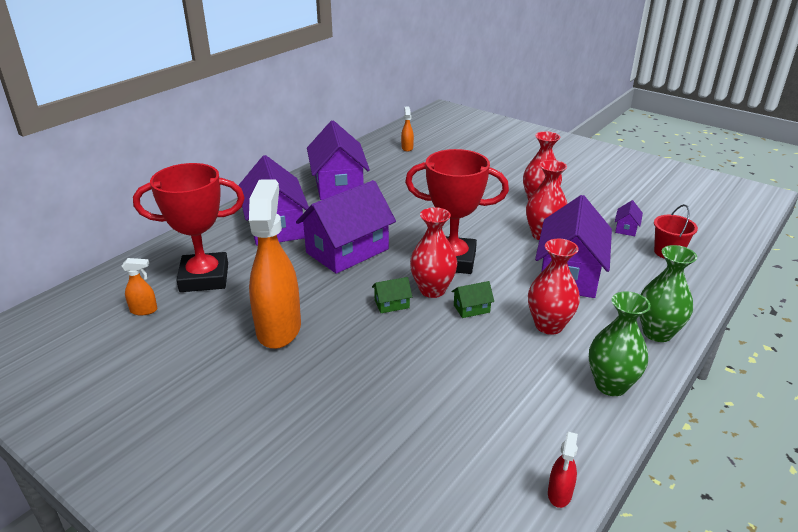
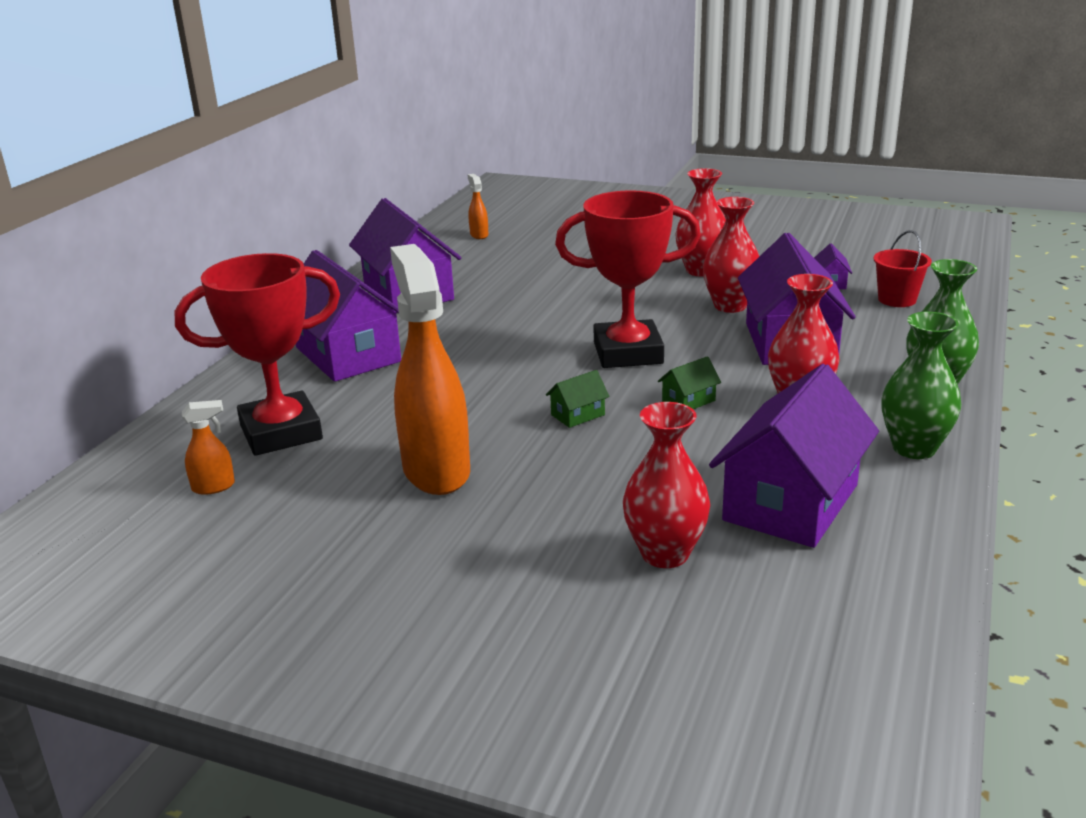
camera: 15 degrees left, 5 degrees down
purple house [296,180,396,274] -> purple house moved to [709,364,879,548]
red vase [410,207,457,298] -> red vase moved to [623,402,710,568]
red spray bottle [548,432,578,508] -> none

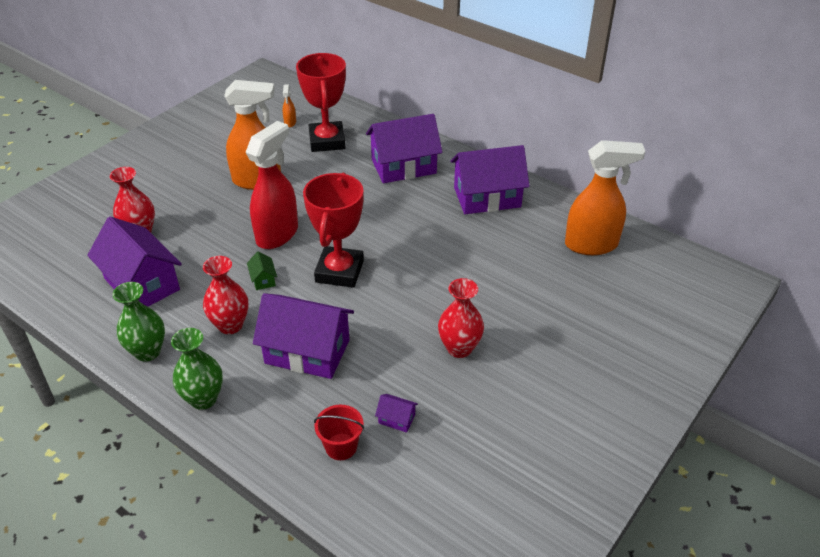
camera: 105 degrees right, 15 degrees up
orange spray bottle [468,174,488,239] -> orange spray bottle [565,140,645,255], size x2.42
green house [546,370,610,428] -> red spray bottle [245,121,298,249]
red vase [703,197,760,313] -> none

